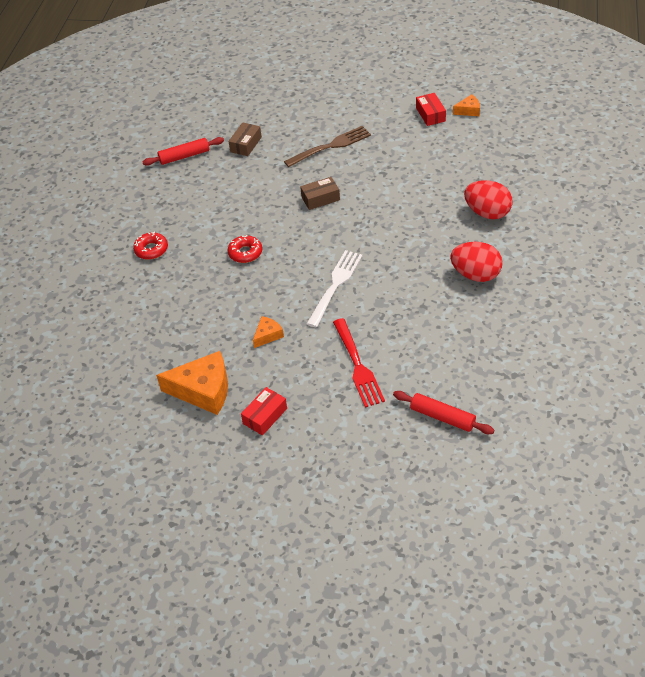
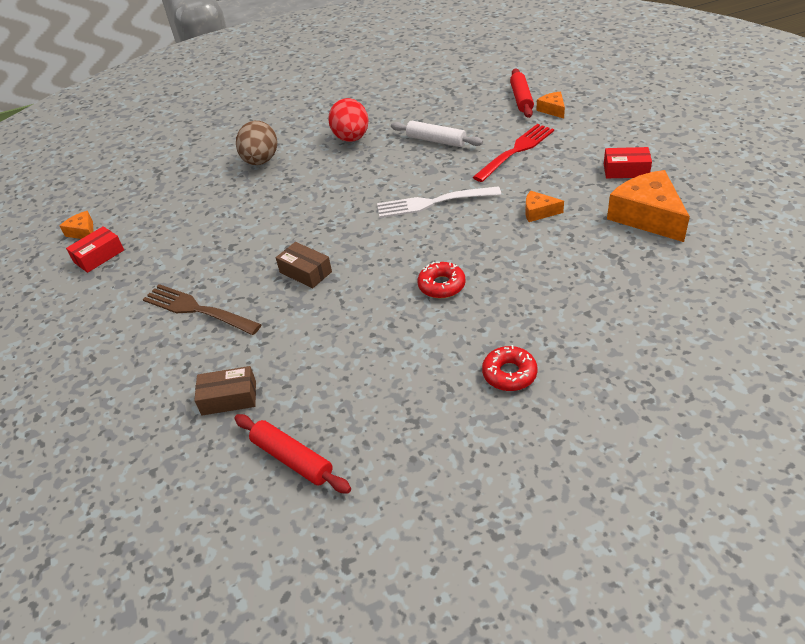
camera: 120 degrees left, 5 degrees down
red egg [464,180,512,219] -> brown egg [236,121,277,165]
none -> white rolling pin [391,121,483,147]
none -> orange cheese [536,92,565,118]

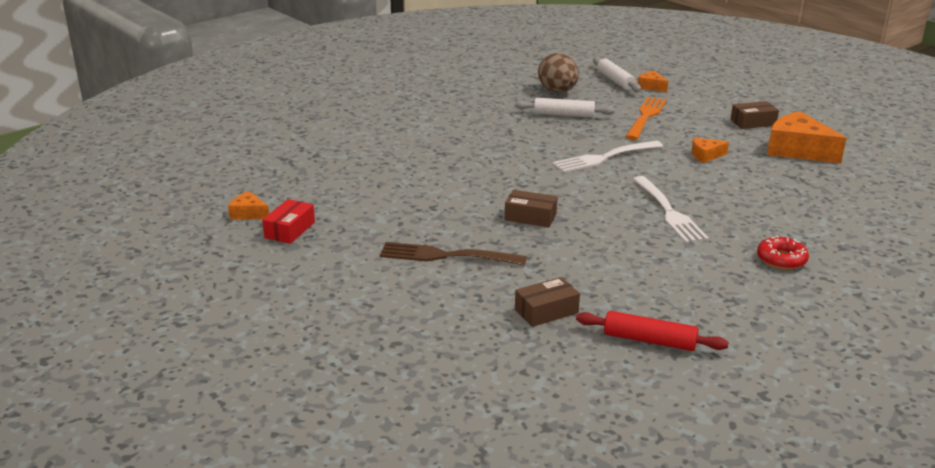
camera: 25 degrees left, 15 degrees down
brown egg [236,121,277,165] -> brown egg moved to [538,53,579,92]
red egg [328,98,369,142] -> none
red donut [418,262,466,299] -> white fork [633,176,709,243]
red fork [473,124,554,182] -> orange fork [625,97,667,140]
red rolling pin [510,68,534,118] -> white rolling pin [593,57,641,92]
red box [604,147,652,178] -> brown box [730,101,779,129]

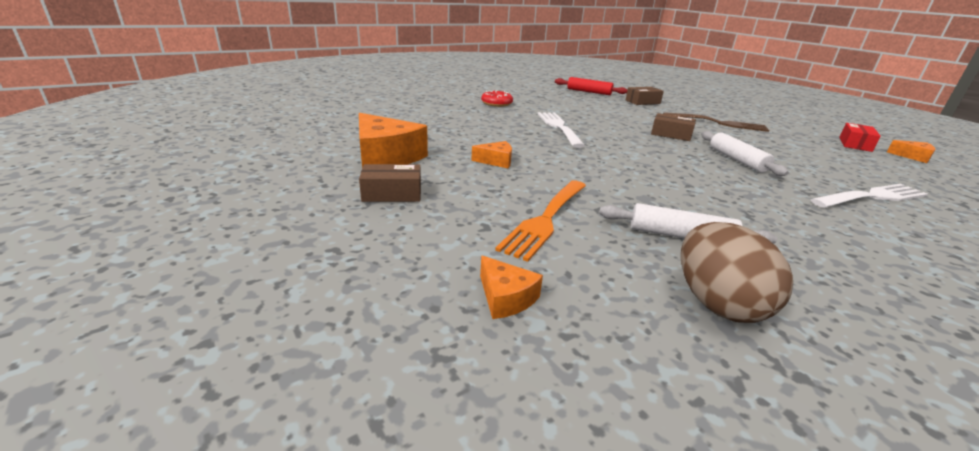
camera: 175 degrees left, 0 degrees up
white fork [552,141,663,173] -> white fork moved to [810,184,928,208]
white rolling pin [593,57,641,92] -> white rolling pin moved to [701,131,789,176]

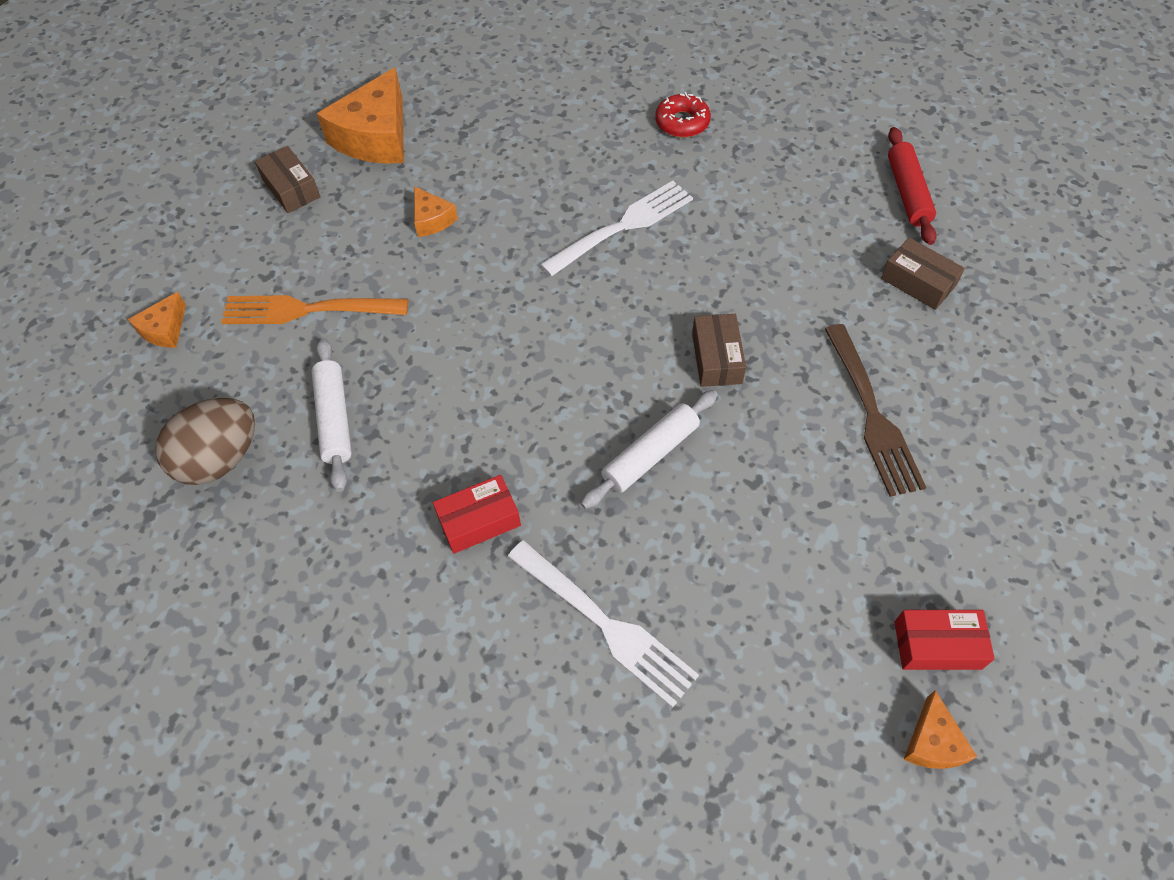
camera: 65 degrees right, 30 degrees up
none -> red box [433,475,521,554]

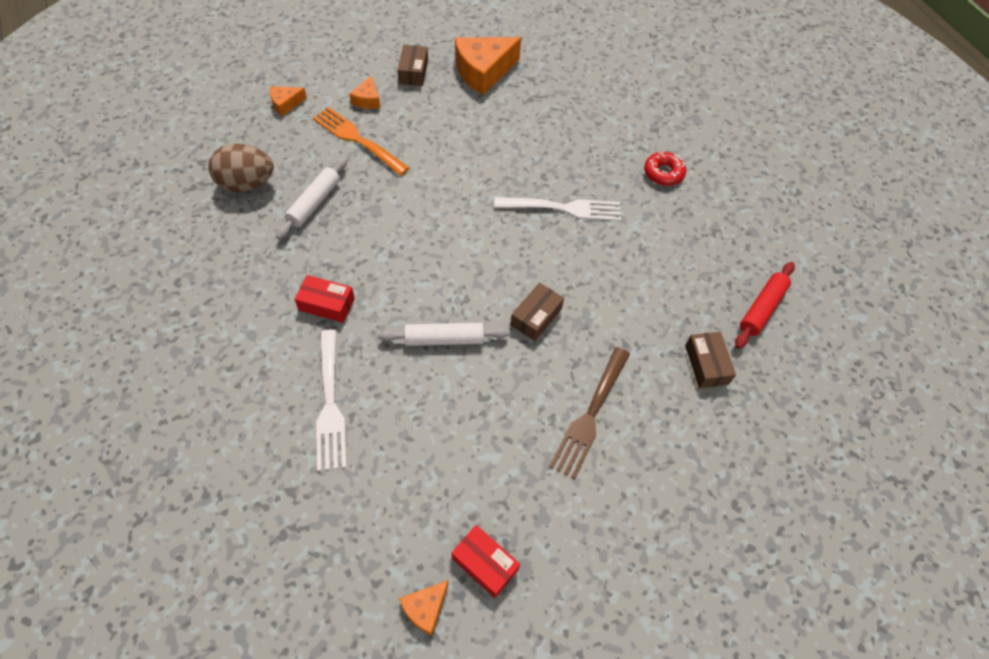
camera: 35 degrees right, 0 degrees up
orange cheese [414,186,458,237] -> orange cheese moved to [349,75,381,109]

